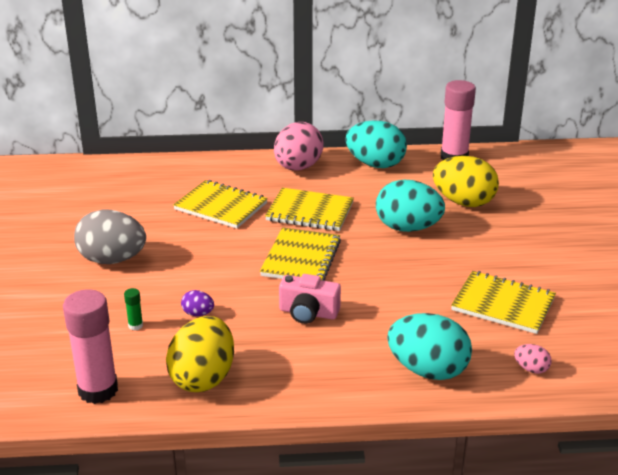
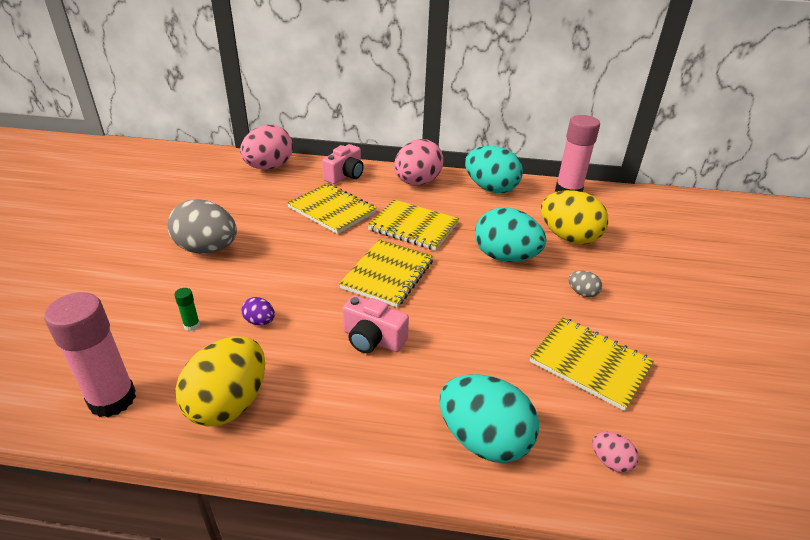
camera: 10 degrees right, 5 degrees up
none -> pink egg [240,125,293,170]
none -> pink camera [322,144,364,184]
none -> grey egg [568,271,602,297]

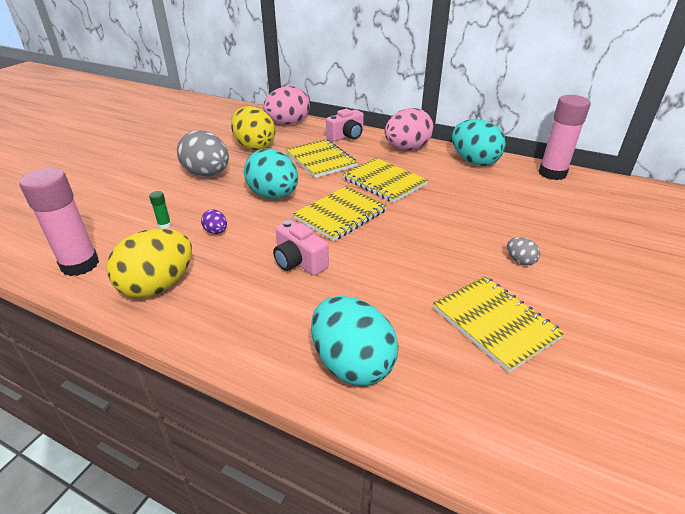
camera: 20 degrees right, 0 degrees up
turquoise egg [475,208,546,262] -> turquoise egg moved to [244,149,298,199]
yellow egg [541,190,608,244] -> yellow egg moved to [231,106,275,150]
pink egg [592,432,639,473] -> none

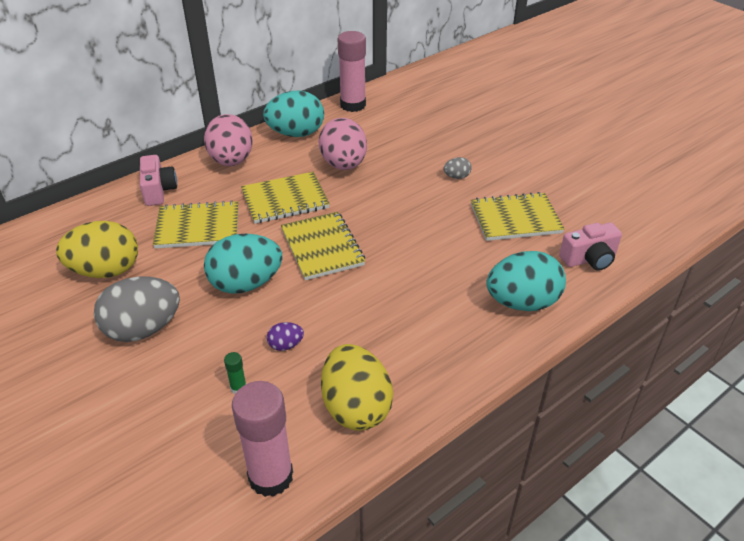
camera: 65 degrees left, 5 degrees up
pink egg [263,86,310,125] -> pink egg moved to [319,118,367,170]
pink camera [273,220,329,276] -> pink camera moved to [559,223,622,271]

